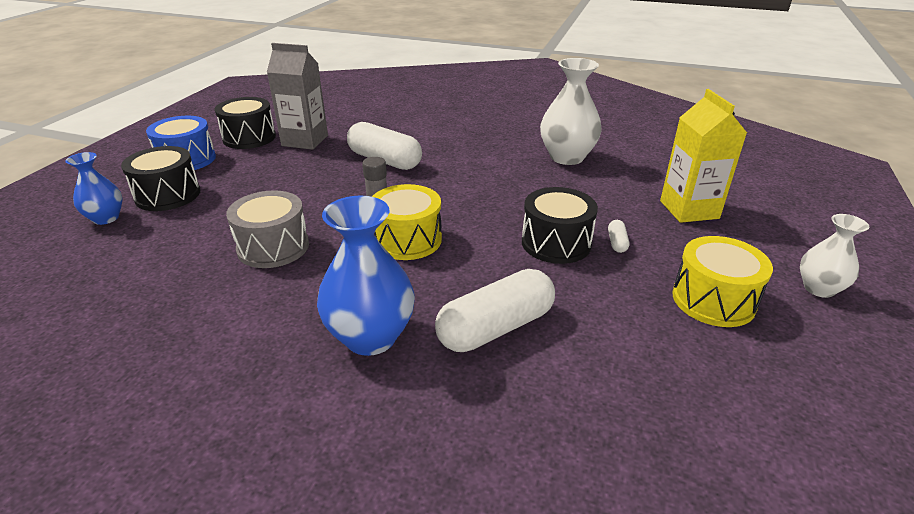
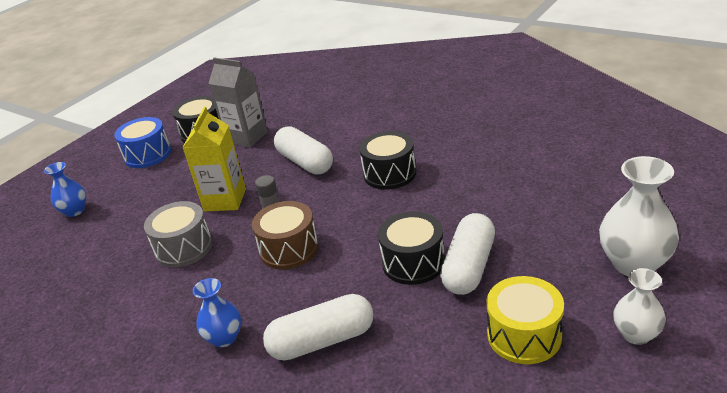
camera: 20 degrees right, 0 degrees up
black drum [121,146,200,211] -> black drum moved to [359,131,416,190]
blue vase [317,196,415,356] -> blue vase [193,278,241,347], size x0.60
yellow drum [372,184,442,260] -> brown drum [252,201,319,269]
white vase [540,58,602,165] -> white vase moved to [599,156,679,276]
white capsule [608,220,629,253] -> white capsule [440,213,495,295], size x2.43
yellow carton [660,89,747,223] -> yellow carton moved to [182,107,246,212]

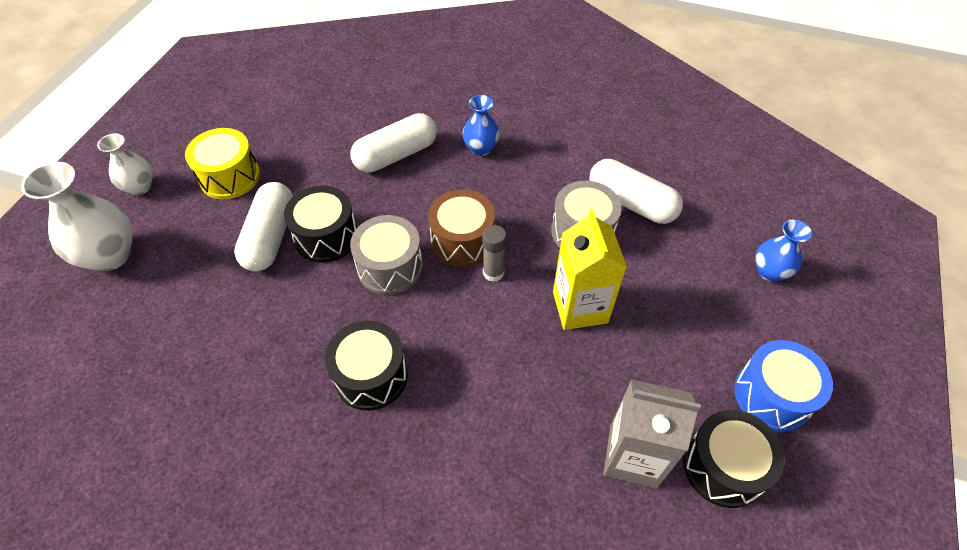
camera: 160 degrees right, 20 degrees up
white capsule [274,126,333,174] -> white capsule moved to [589,159,683,224]
none -> grey drum [350,215,423,295]

